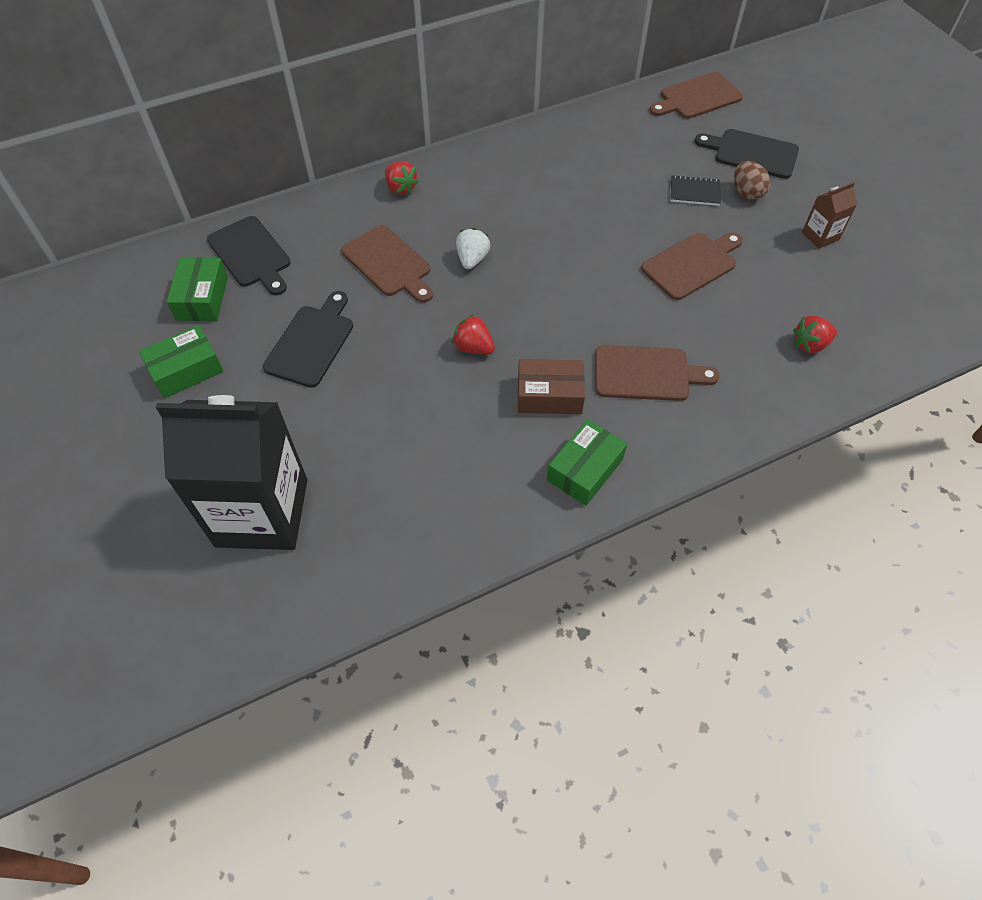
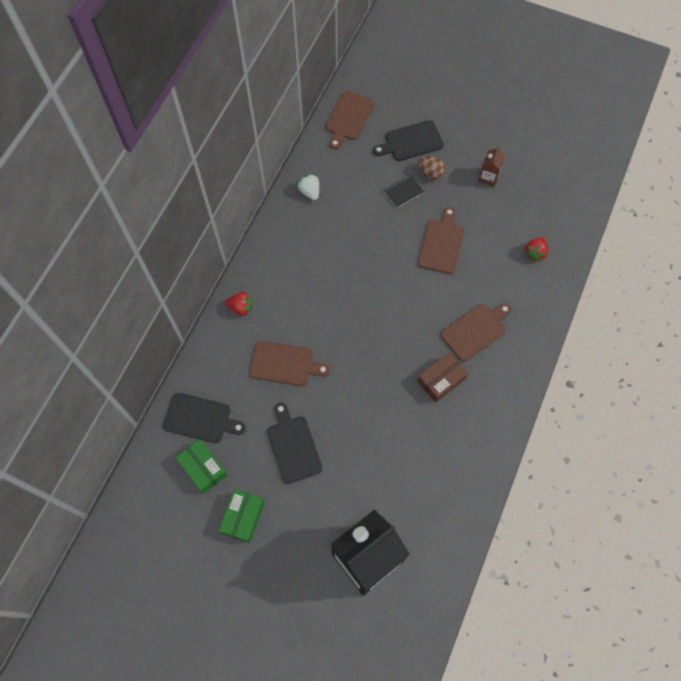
camera: 40 degrees left, 10 degrees up
red strawberry [452,314,495,355] -> none
white strawberry [456,228,490,269] -> white strawberry moved to [298,174,319,200]
green box [547,419,627,506] -> none

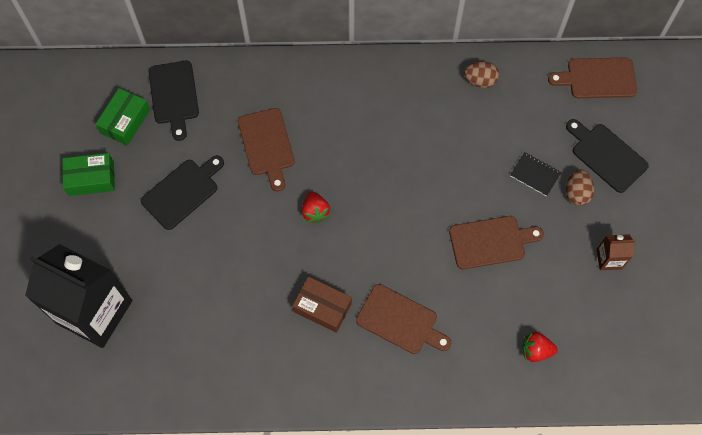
camera: 65 degrees right, 0 degrees up
red strawberry [225,292,253,316] -> red strawberry moved to [302,191,330,223]
white strawberry [298,174,319,200] -> brown egg [464,61,499,88]

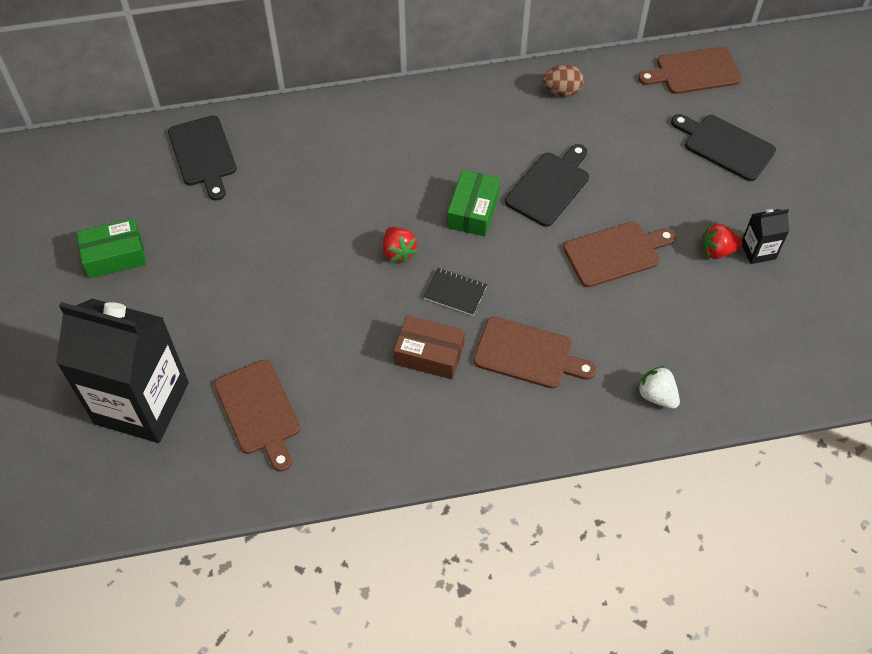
camera: 10 degrees left, 10 degrees down
green box [96,88,150,146] -> green box moved to [447,170,500,236]
black cutting board [141,155,224,230] -> black cutting board moved to [505,144,589,227]
brown cutting board [238,108,295,191] -> brown cutting board moved to [214,360,300,472]
black notebook [510,152,561,196] -> black notebook moved to [424,268,487,316]
red strawberry [522,332,558,362] -> red strawberry moved to [701,224,743,259]
brown egg [566,169,594,206] -> none
brown carton [597,234,635,270] -> black carton [742,209,789,264]
none -> white strawberry [637,366,680,409]

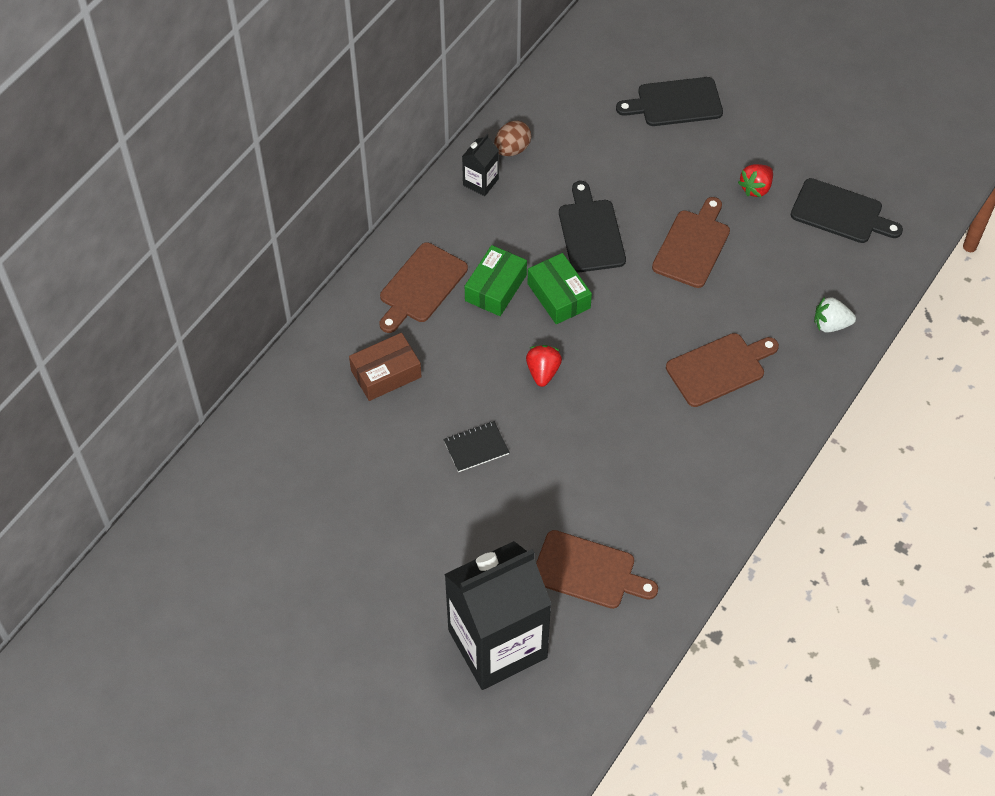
camera: 45 degrees left, 0 degrees up
green box [77,218,147,279] -> green box moved to [465,245,527,316]
black cutting board [168,115,237,201] -> black cutting board moved to [791,178,903,243]
red strawberry [383,227,417,263] -> red strawberry turned 105 degrees counterclockwise [526,345,562,387]
brown box [393,315,465,379] -> brown box moved to [349,333,422,401]
black notebook [424,268,487,316] -> black notebook moved to [443,421,509,472]
brown cutting board [638,46,742,94] -> brown cutting board moved to [380,242,468,333]
black carton [742,209,789,264] -> black carton moved to [462,134,499,196]

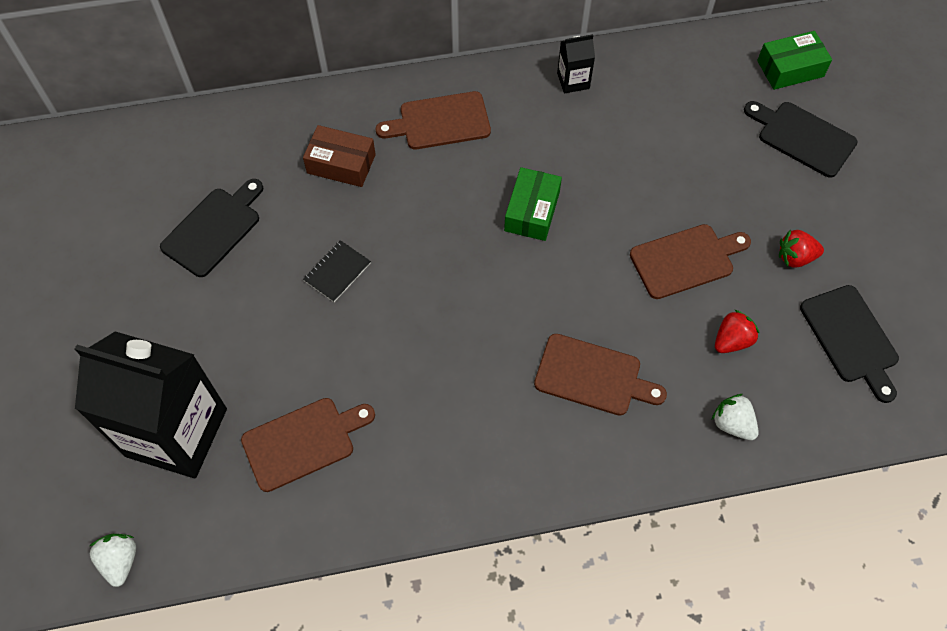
camera: 45 degrees right, 5 degrees up
black notebook [443,421,509,472] -> black notebook turned 75 degrees counterclockwise [303,240,371,302]
green box [465,245,527,316] -> green box moved to [757,31,832,90]
brown egg [494,121,532,156] -> none
red strawberry [526,345,562,387] -> red strawberry moved to [715,310,760,353]
brown cutting board [536,530,658,609] -> brown cutting board turned 90 degrees counterclockwise [241,398,375,492]
black cutting board [559,181,626,272] -> black cutting board moved to [160,179,263,277]
none -> white strawberry [90,534,136,587]

